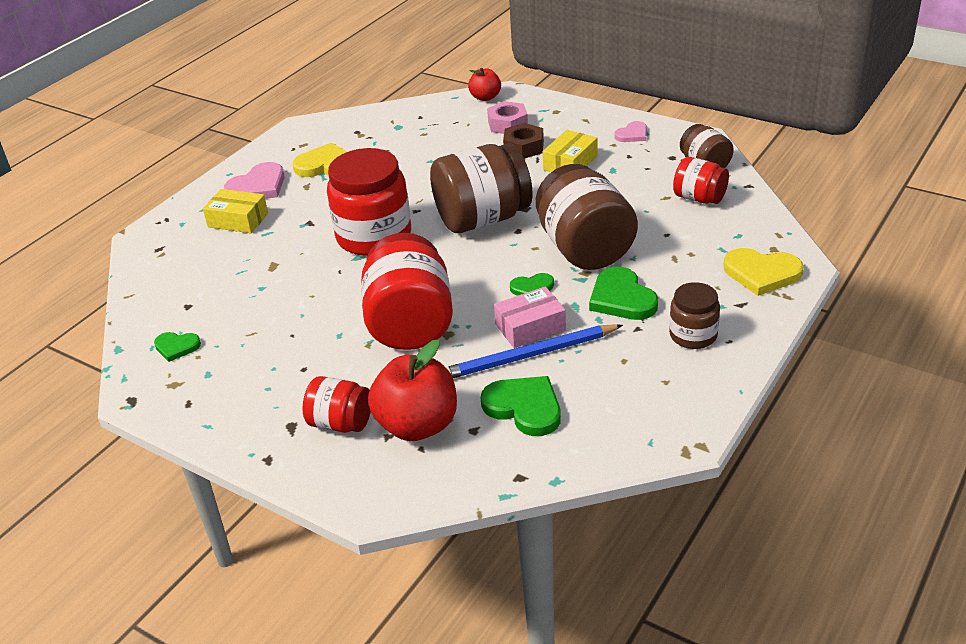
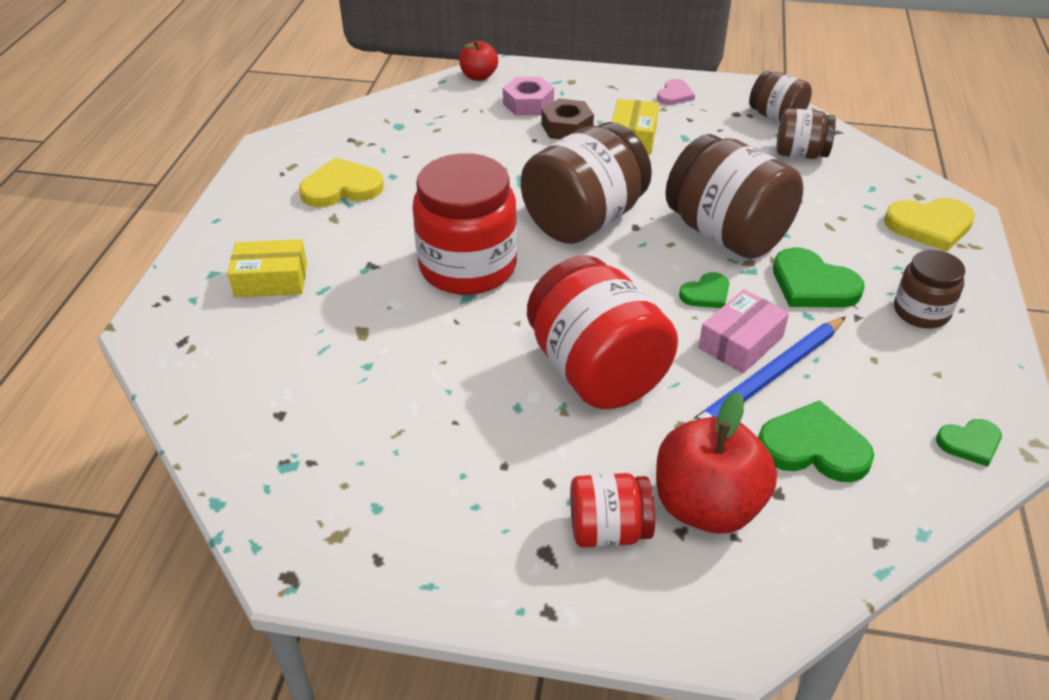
camera: 25 degrees left, 5 degrees up
green heart [154,332,201,362] -> green heart moved to [936,419,1002,467]
pink heart [224,162,285,199] -> none
red jar [673,157,729,204] -> brown jar [776,108,836,159]

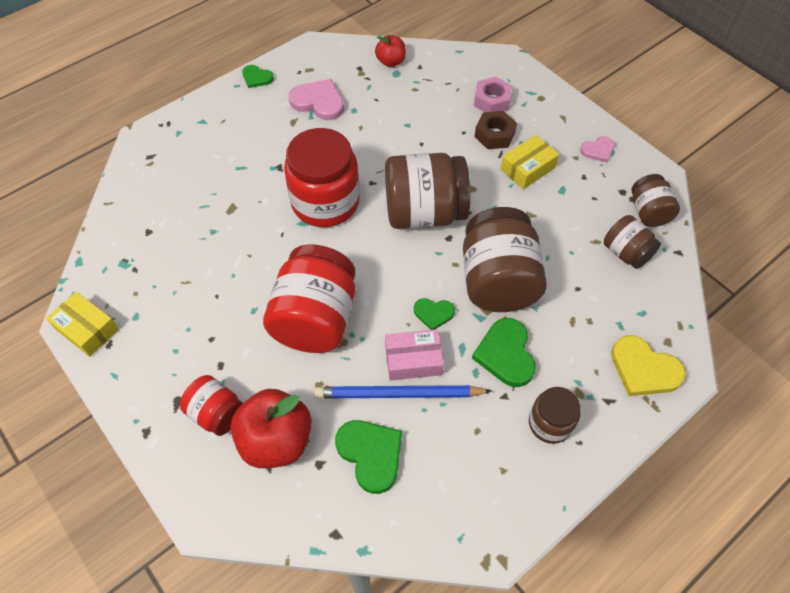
camera: 40 degrees right, 15 degrees up
yellow box [228,239,307,297] -> yellow box moved to [46,292,119,357]
yellow heart [299,158,384,207] -> pink heart [289,79,344,120]
red apple [459,40,498,81] -> red apple moved to [375,35,406,67]
green heart [936,419,1002,467] -> green heart moved to [242,65,274,88]

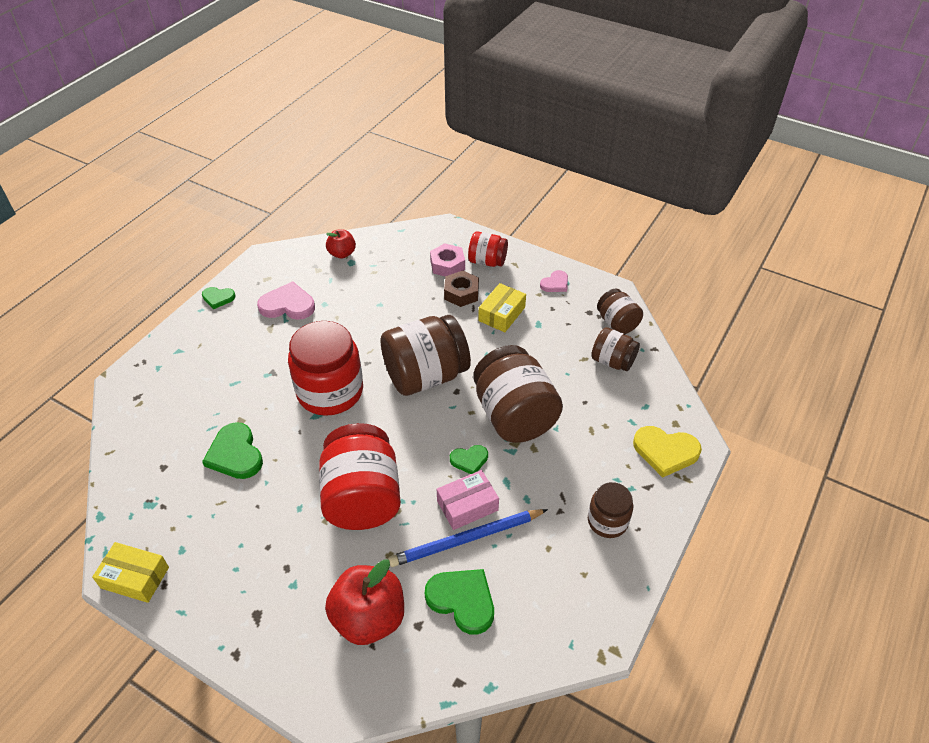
camera: 20 degrees left, 10 degrees down
red jar [180,375,243,436] -> red jar moved to [468,232,508,267]
green heart [472,318,536,387] -> green heart moved to [202,422,263,479]

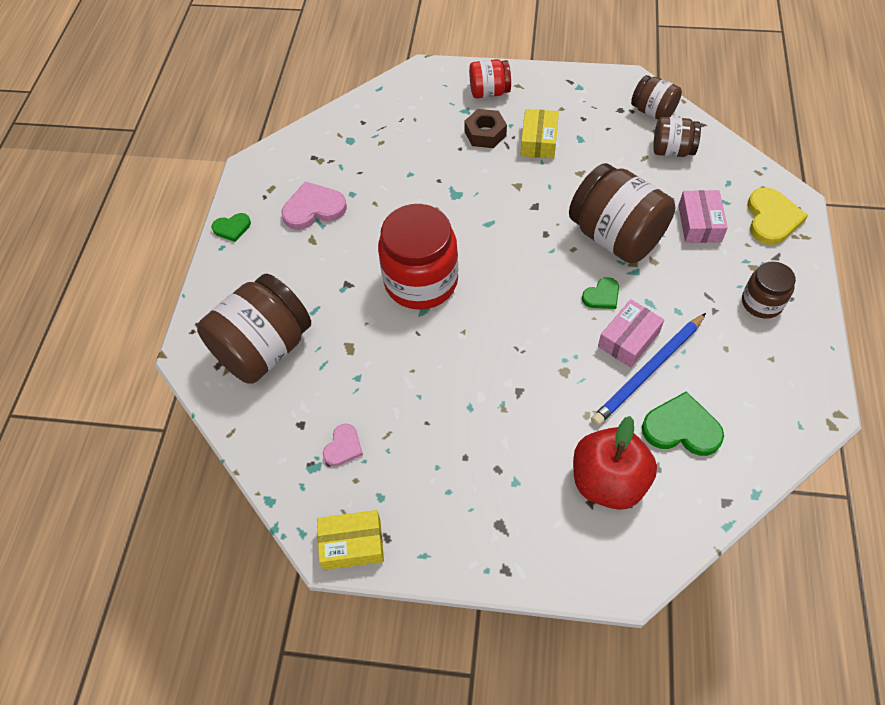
camera: 20 degrees left, 10 degrees up
green heart [202,422,263,479] -> none
red jar [319,423,401,530] -> none
red apple [326,229,356,258] -> none
brown jar [381,315,471,396] -> brown jar moved to [197,274,311,384]
pink nut [430,243,465,277] -> none
pink heart [540,270,568,292] -> pink heart moved to [323,423,363,466]
yellow heart [633,426,702,478] -> yellow heart turned 75 degrees counterclockwise [747,187,808,245]
none -> pink box [678,190,728,243]

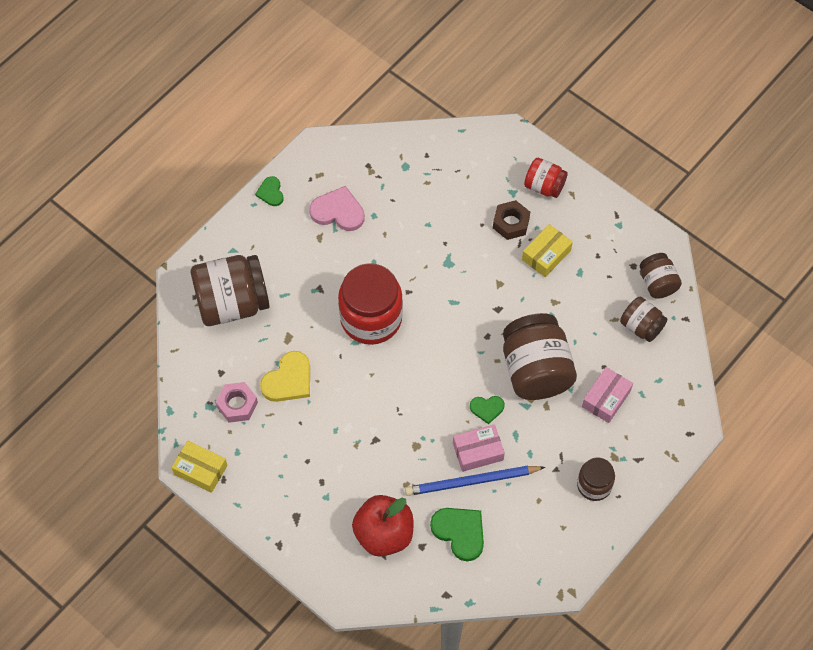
camera: 30 degrees right, 5 degrees up
green heart [212,213,251,242] -> green heart turned 60 degrees clockwise [255,176,284,206]
pink heart [323,423,363,466] -> pink nut [216,382,258,423]
yellow heart [747,187,808,245] -> yellow heart moved to [260,351,310,402]

